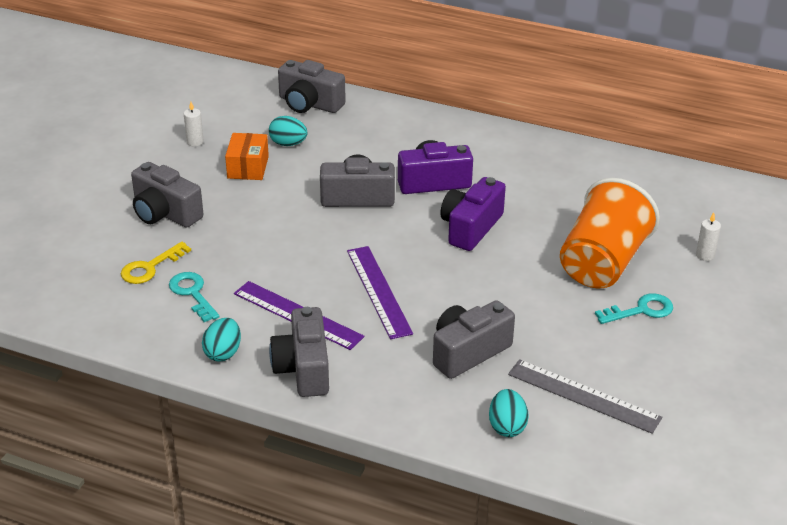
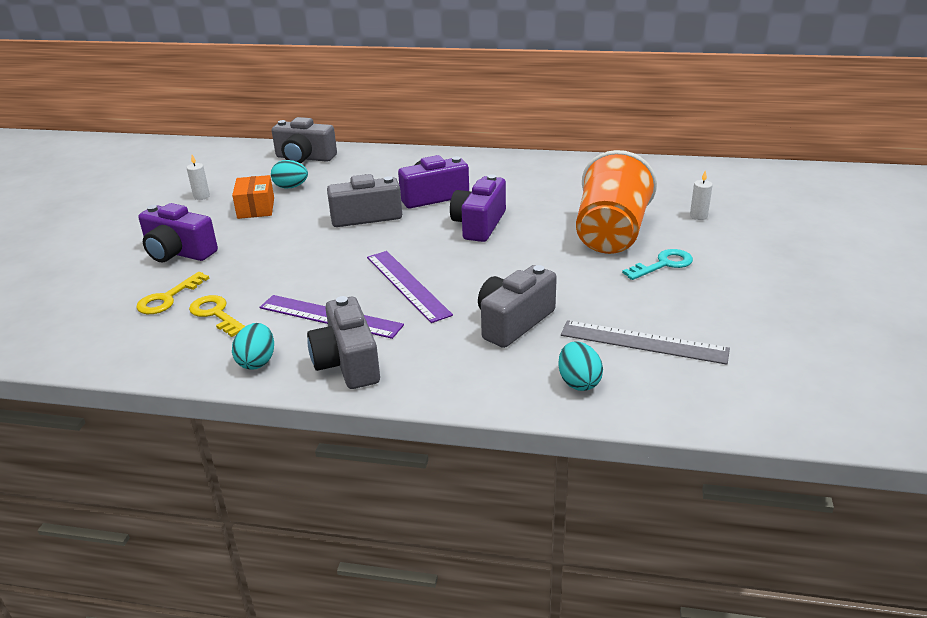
camera: 10 degrees left, 5 degrees down
grey camera [131,162,203,228] -> purple camera [138,203,218,263]
turquoise key [169,272,220,322] -> yellow key [189,295,245,337]

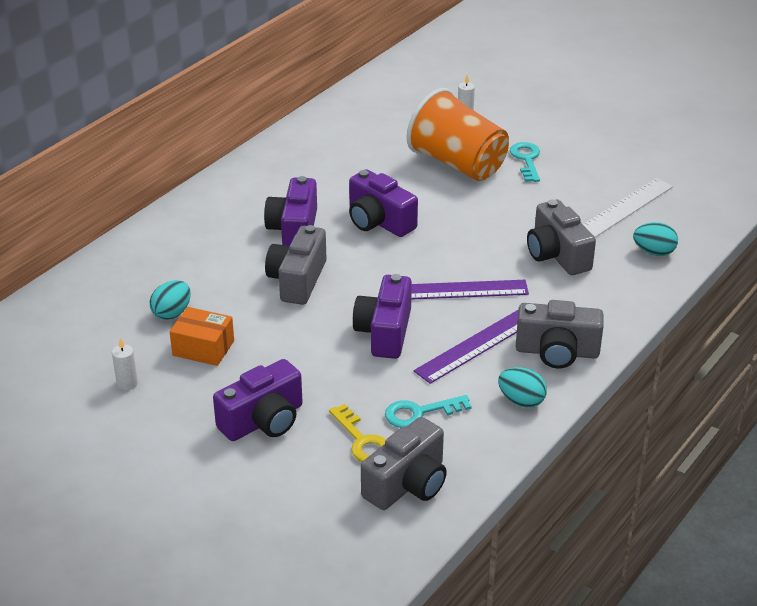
camera: 65 degrees left, 5 degrees up
yellow key [189,295,245,337] -> turquoise key [385,395,472,428]
grey camera [272,117,337,163] -> grey camera moved to [361,417,447,510]
grey ruler [561,320,730,365] -> white ruler [583,178,673,237]
none -> purple camera [353,274,412,359]

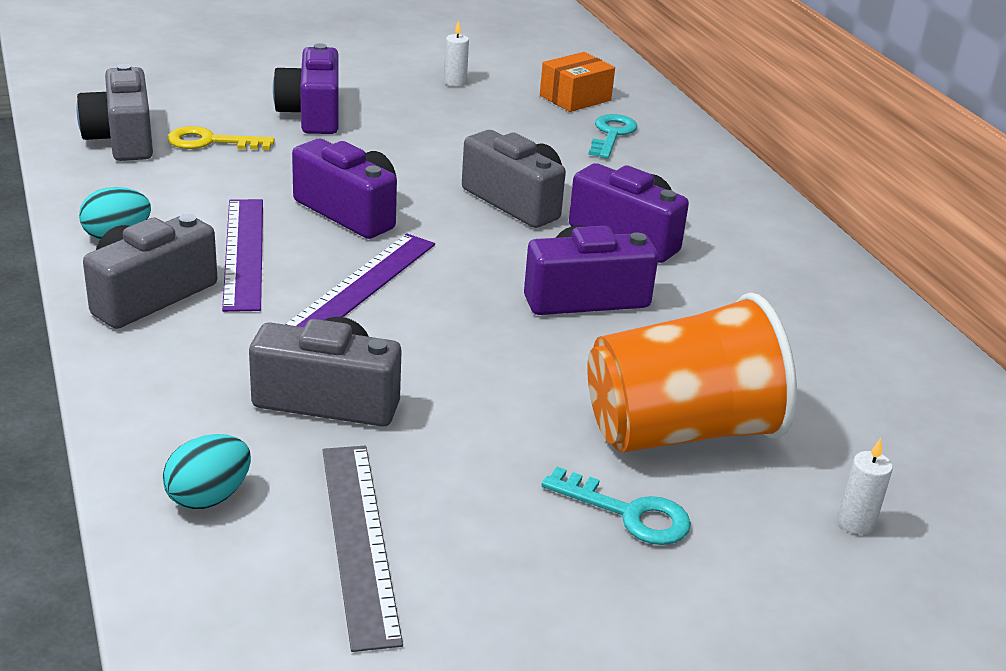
camera: 120 degrees right, 5 degrees down
turquoise egg [150,280,191,320] -> none
orange box [170,307,234,366] -> orange box moved to [540,52,615,112]
turquoise key [385,395,472,428] -> turquoise key moved to [589,114,638,159]
white ruler [583,178,673,237] -> grey ruler [322,446,403,652]

